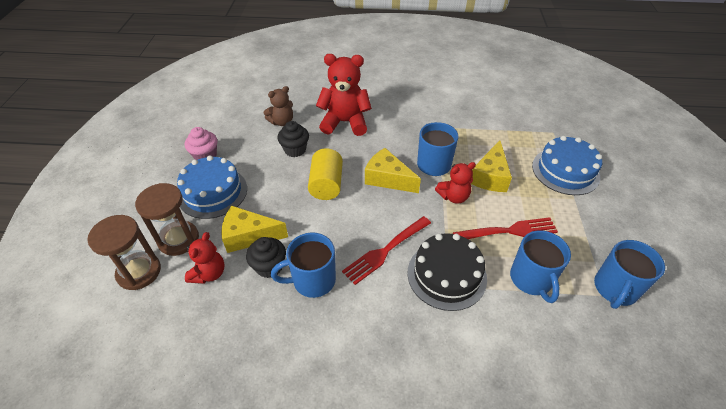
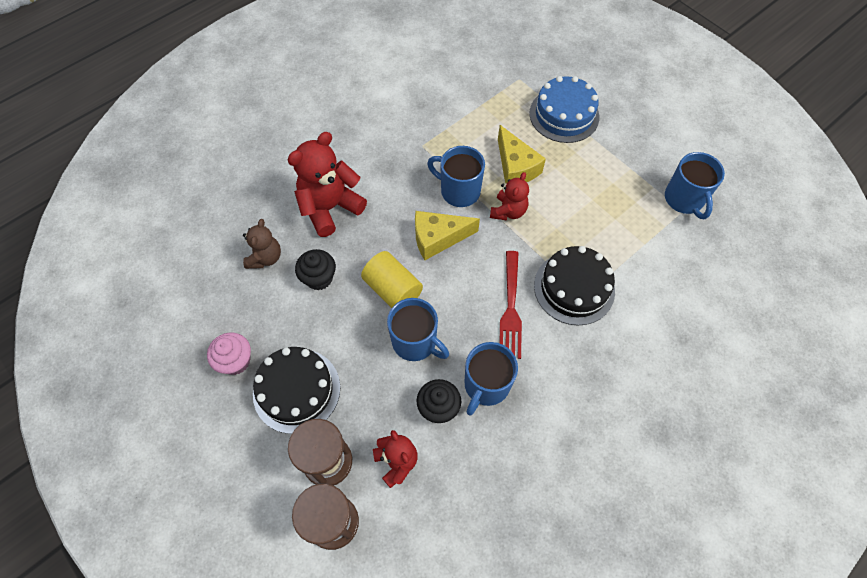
camera: 45 degrees left, 15 degrees up
blue cake [177,156,247,219] -> black cake [253,347,340,434]
yellow cheese [221,206,288,253] -> none
red fork [453,217,558,239] -> none
blue mug [510,230,571,303] -> blue mug moved to [387,298,449,361]

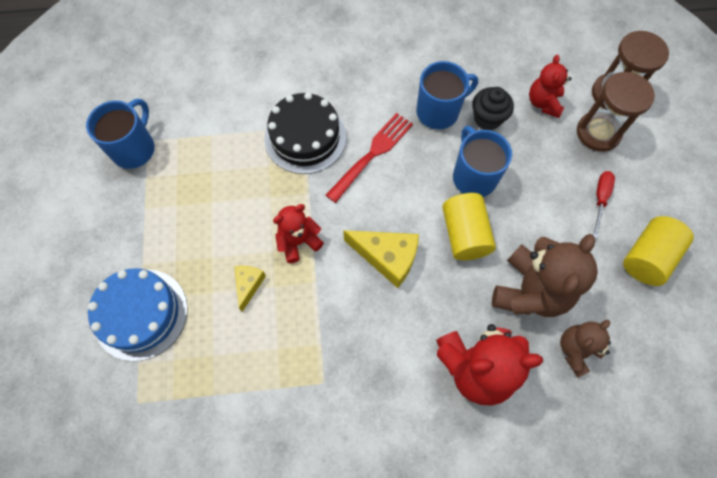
camera: 145 degrees left, 5 degrees up
pink cupcake [207,333,251,375] -> yellow cylinder [623,216,694,286]
black cake [253,347,340,434] -> red screwdriver [593,171,615,238]
black cupcake [295,249,336,290] -> brown teddy bear [492,234,598,317]
blue mug [427,146,485,207] -> none
yellow cheese [498,125,546,183] -> yellow cheese [234,266,266,312], size x0.57

